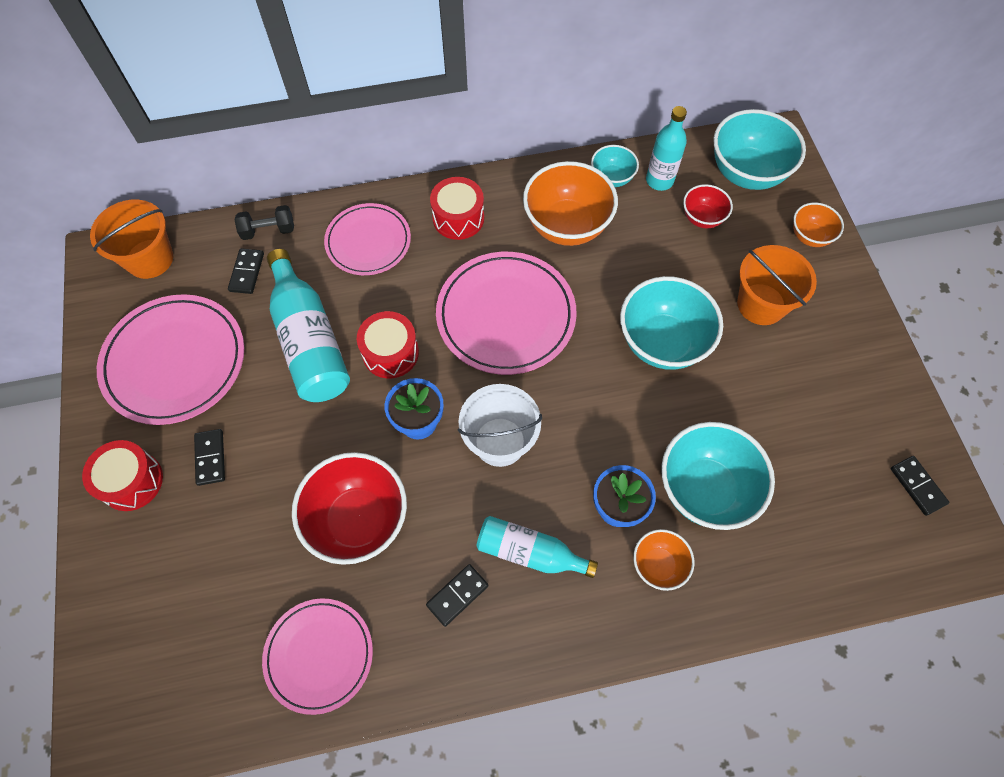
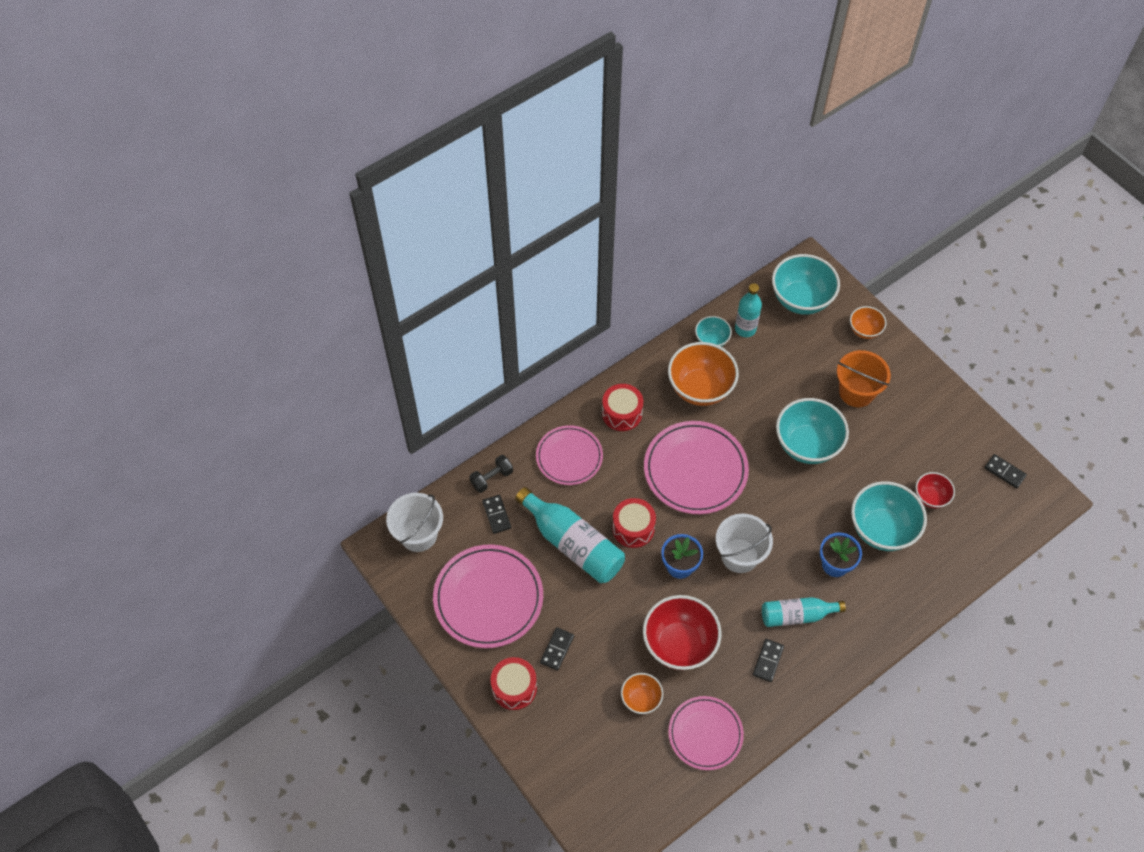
camera: 25 degrees left, 5 degrees down
orange bucket [90,200,173,279] -> white bucket [386,493,443,552]
black domino [194,429,225,486] -> black domino turned 60 degrees clockwise [540,627,574,671]
orange bowl [633,529,695,591] -> orange bowl moved to [621,673,663,714]
red bowl [683,184,733,228] -> red bowl moved to [916,472,955,508]

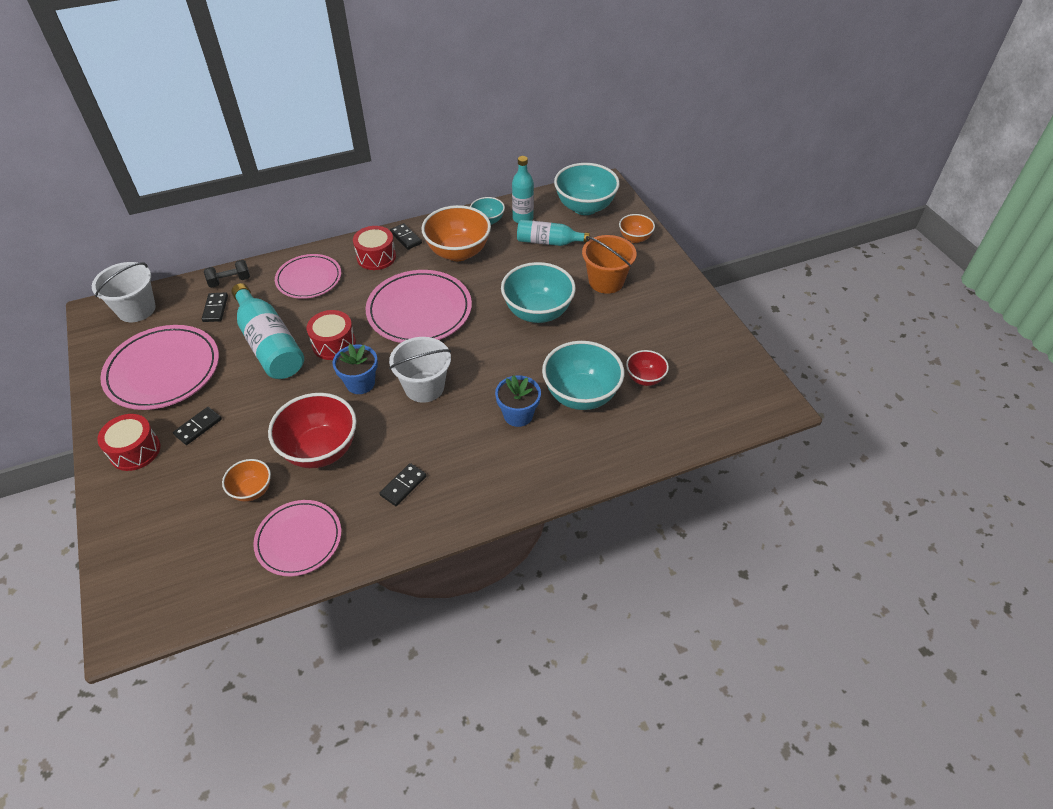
camera: 15 degrees right, 10 degrees down
turquoise bottle [762,597,846,627] -> turquoise bottle moved to [517,220,590,246]
black domino [984,454,1027,488] -> black domino moved to [390,223,422,250]

